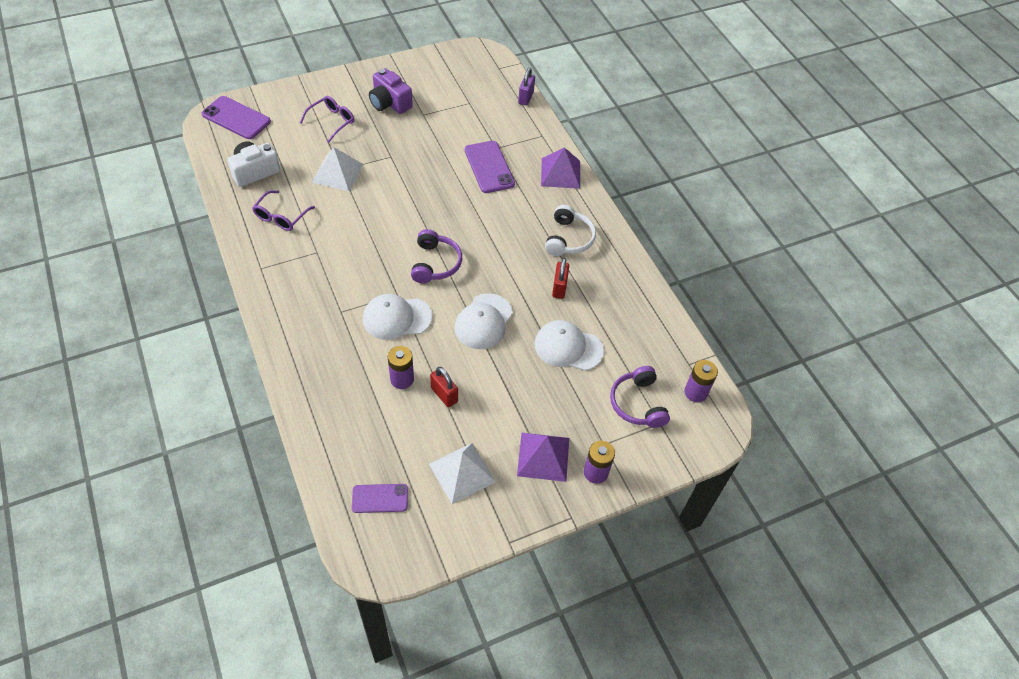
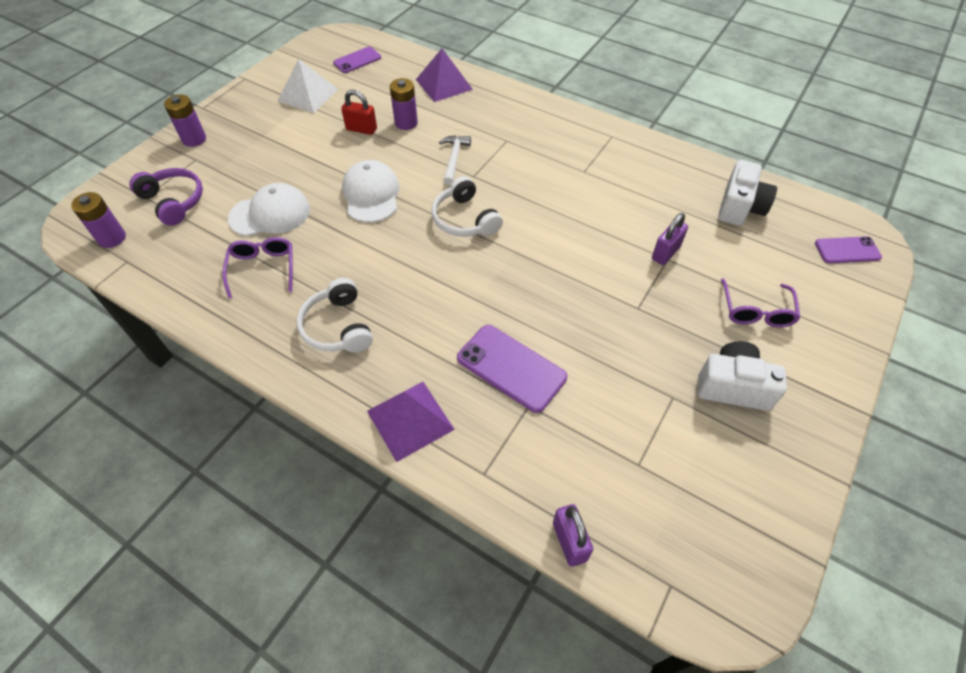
camera: 150 degrees right, 0 degrees up
purple phone [201,96,271,139] -> purple phone [815,236,882,263], size x0.64
purple glasses [252,190,315,231] -> purple glasses moved to [222,237,293,298]
white pyramid [312,147,363,191] -> purple padlock [652,213,688,265]
white cap [363,294,432,340] -> white hammer [439,135,471,185]
purple camera [369,68,413,114] -> white camera [698,341,787,411]
purple headphones [411,229,462,284] -> white headphones [431,176,503,237]
purple pyramid [517,433,569,482] -> purple pyramid moved to [416,49,473,102]
red padlock [552,258,569,299] -> none

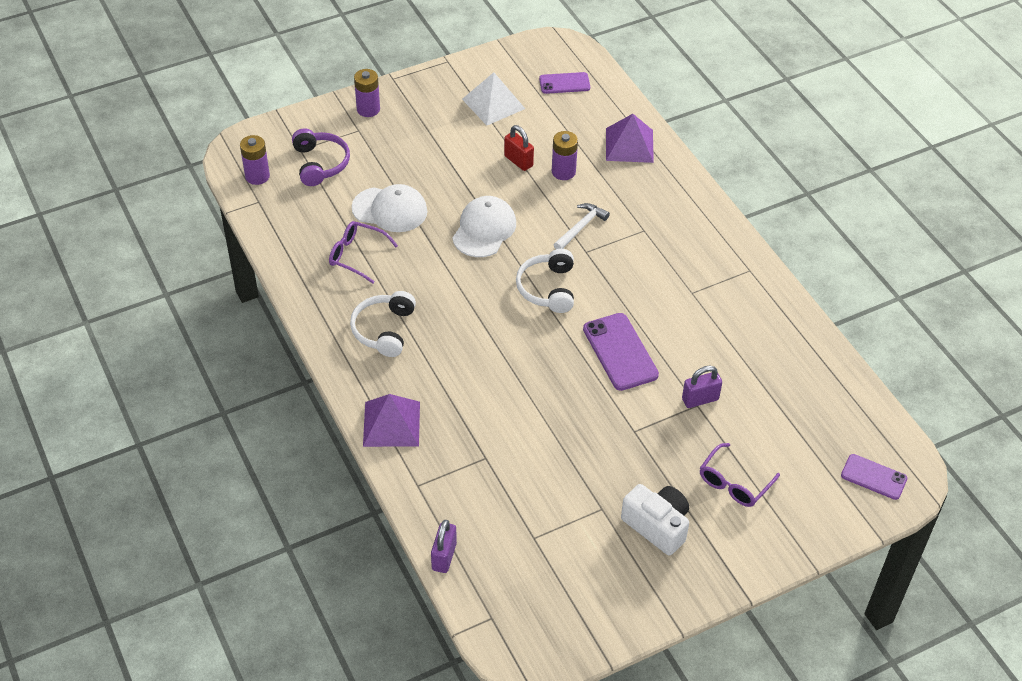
camera: 30 degrees right, 5 degrees down
purple glasses [222,237,293,298] -> purple glasses turned 90 degrees counterclockwise [329,221,398,283]
purple phone [457,325,567,413] -> purple phone moved to [583,313,659,391]
white camera [718,160,777,226] -> none

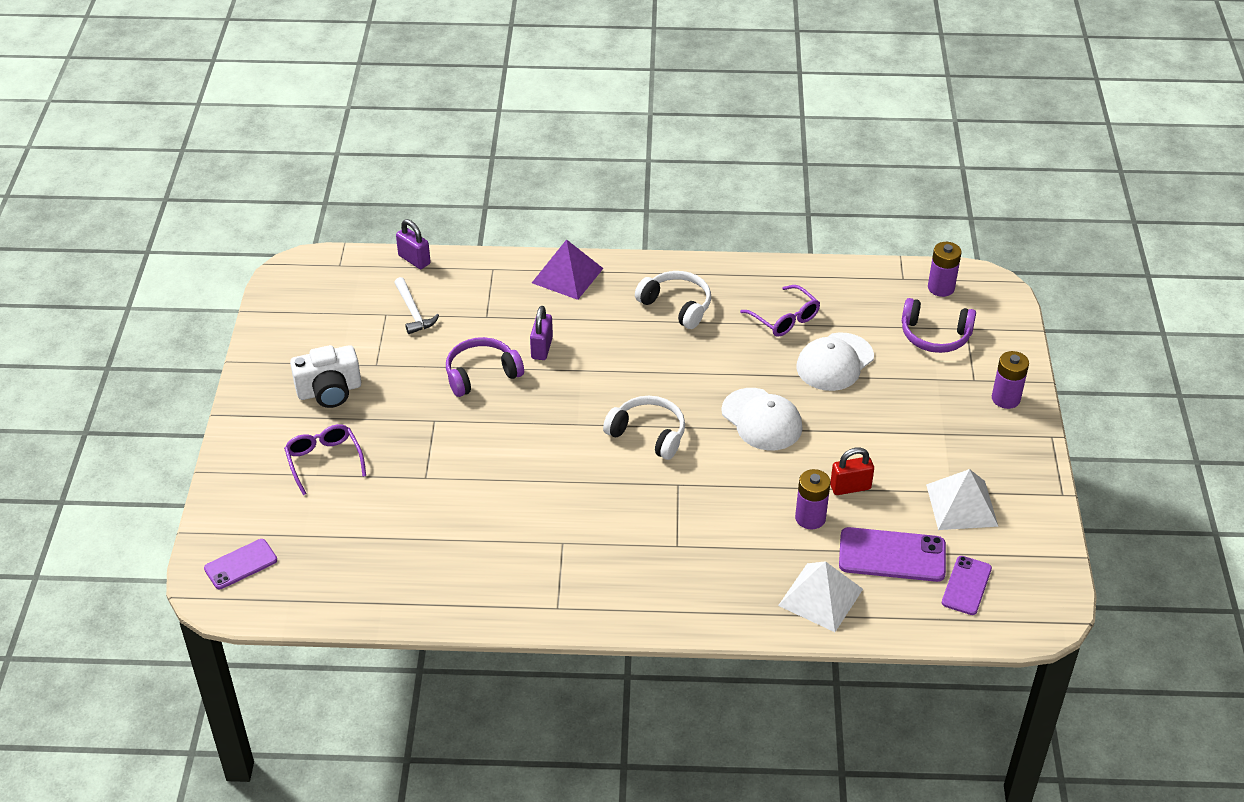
camera: 120 degrees right, 5 degrees down
purple glasses [329,221,398,283] -> purple glasses turned 90 degrees clockwise [740,285,820,337]
white hammer [554,203,610,249] -> white hammer moved to [394,277,439,334]
purple phone [583,313,659,391] -> purple phone moved to [839,527,946,582]
purple pyramid [606,114,654,163] -> white pyramid [778,561,863,632]
purple padlock [682,365,722,408] -> purple padlock moved to [530,306,553,360]
none -> purple headphones [446,337,524,397]

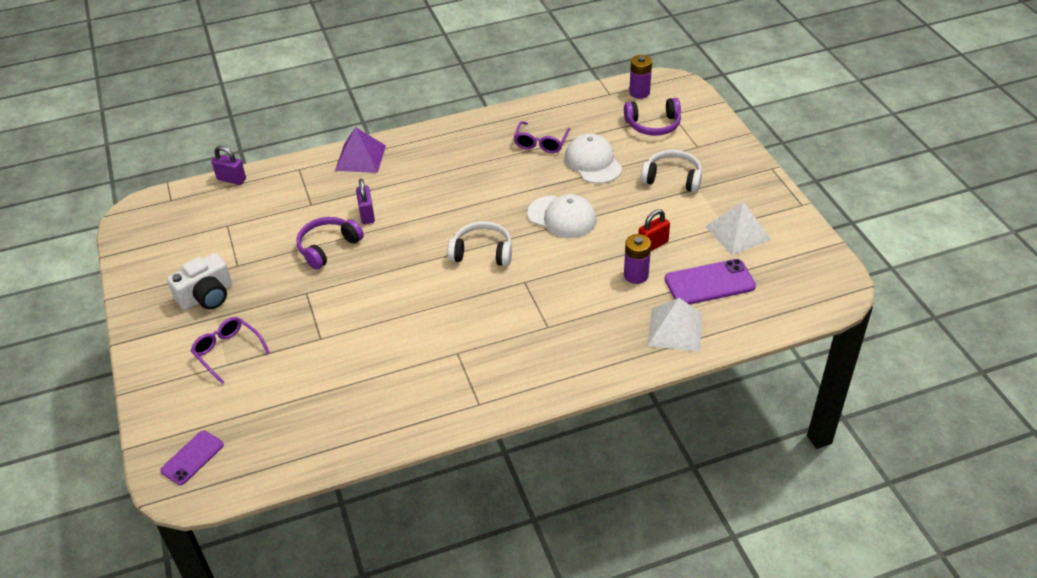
camera: 20 degrees left, 0 degrees up
white hammer [394,277,439,334] -> none
white headphones [635,271,711,329] -> white headphones moved to [641,150,702,192]
purple glasses [740,285,820,337] -> purple glasses turned 75 degrees clockwise [514,121,570,153]
white cap [796,332,874,391] -> white cap turned 135 degrees clockwise [565,134,622,184]
purple phone [942,556,992,615] -> none
purple battery [992,351,1029,409] -> none

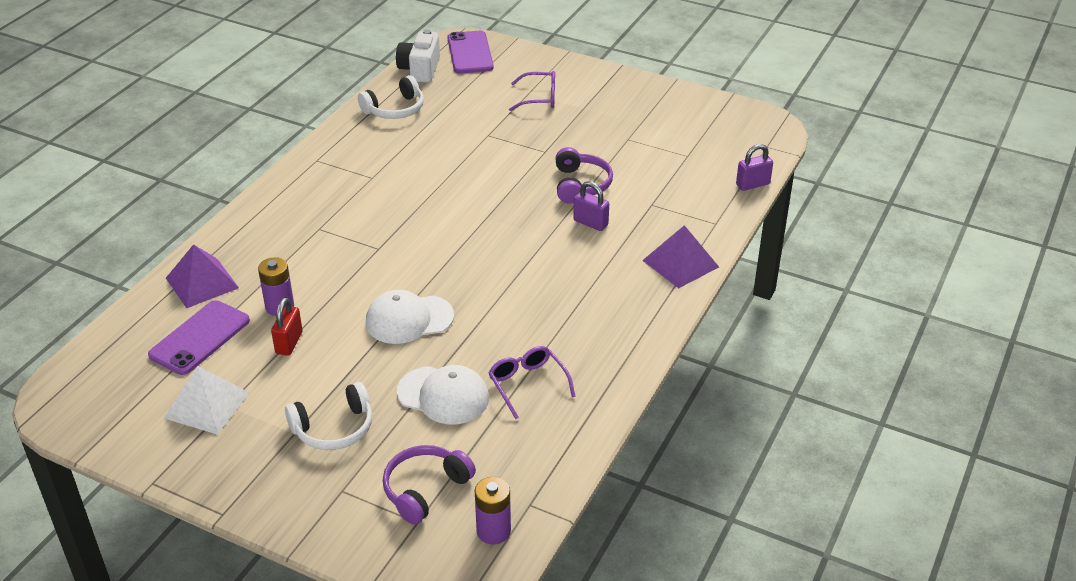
camera: 135 degrees right, 5 degrees down
purple phone [160,430,224,485] -> purple phone [447,31,494,73], size x1.57
white camera [167,253,232,310] -> white camera moved to [396,29,440,83]
white headphones [447,221,512,266] -> white headphones moved to [358,75,424,119]
white pyramid [648,298,703,352] -> purple pyramid [166,244,239,308]

